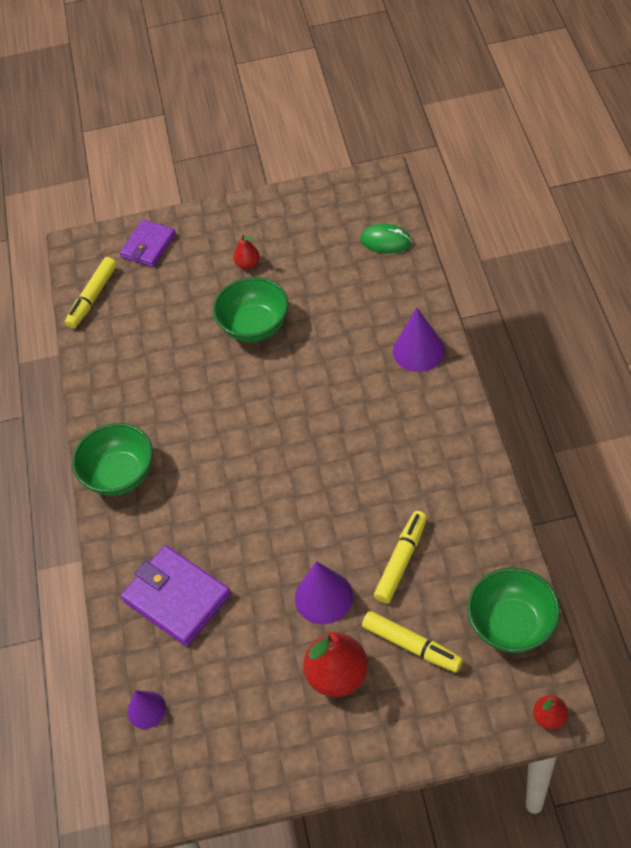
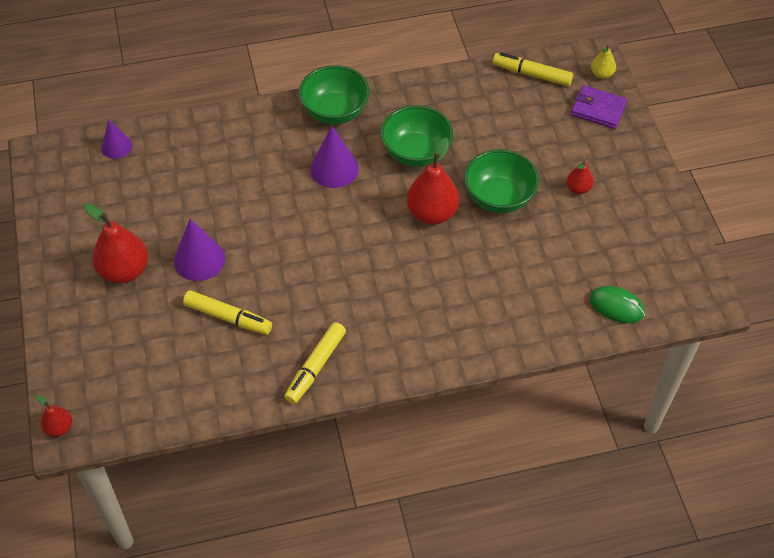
camera: 80 degrees right, 0 degrees up
purple wallet [121,545,231,646] -> none
green mouse [360,223,412,254] -> green mouse turned 75 degrees counterclockwise [590,286,645,323]
yellow marker [362,611,463,672] -> yellow marker moved to [284,322,346,404]
purple cone [393,307,445,372] -> purple cone moved to [310,126,359,188]
green bowl [467,568,560,653] -> green bowl moved to [380,105,453,167]
none -> red pear [407,137,459,225]
none -> yellow pear [591,45,616,79]

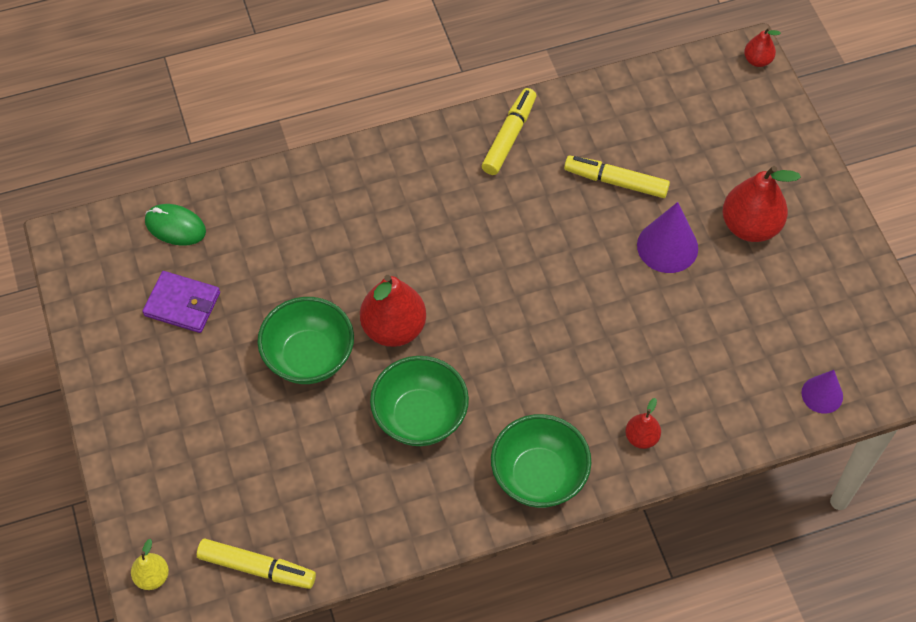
camera: 175 degrees right, 5 degrees up
purple cone [310,126,359,188] -> none
red pear [567,161,594,194] -> red pear moved to [625,398,661,449]
purple wallet [571,85,627,129] -> purple wallet moved to [142,271,220,333]

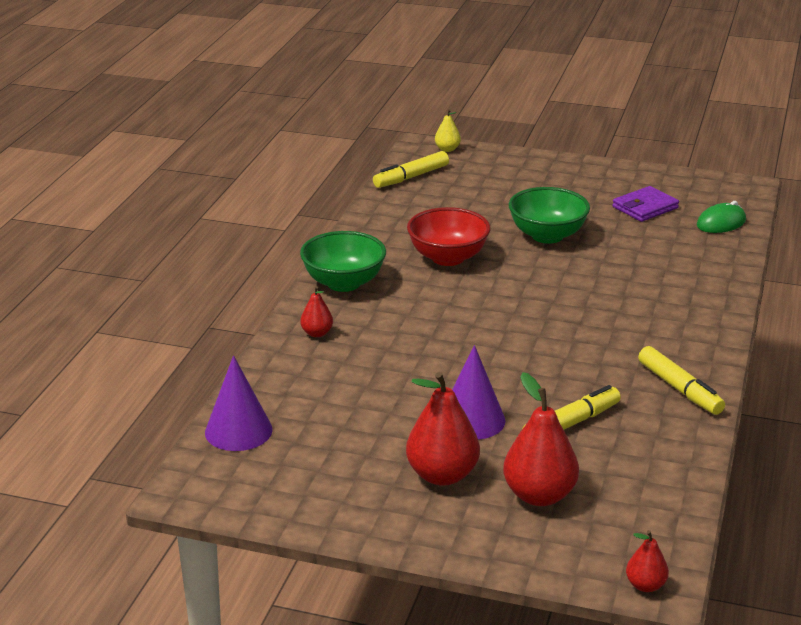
camera: 125 degrees right, 30 degrees down
red pear [360,275,426,347] -> red pear moved to [503,372,579,506]
green bowl [370,356,469,446] -> red bowl [407,207,491,266]
purple cone [801,370,843,414] -> purple cone [205,355,272,451], size x1.56

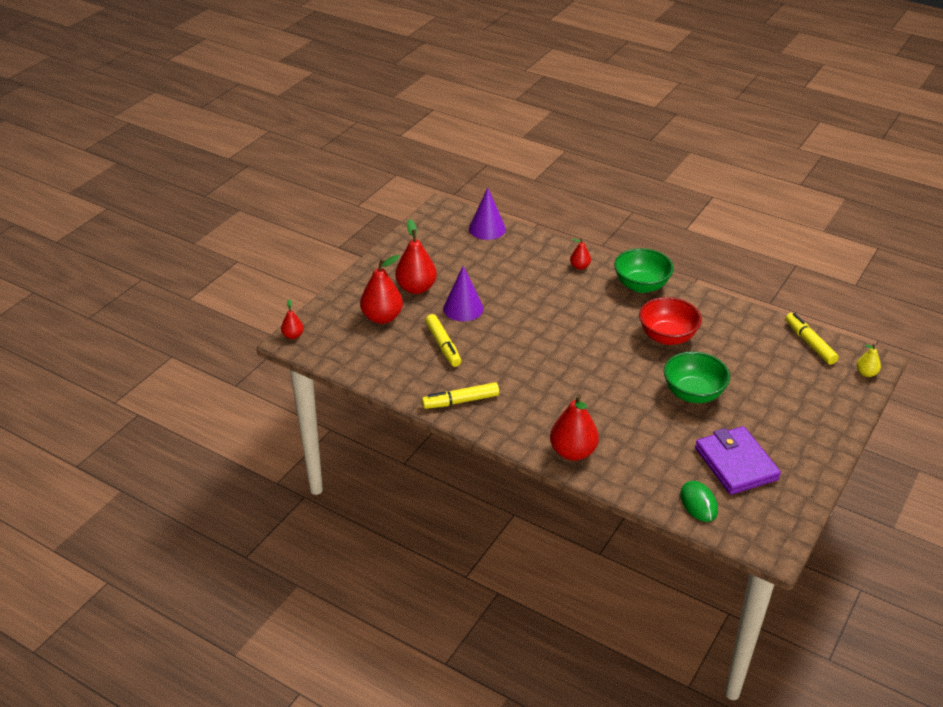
camera: 105 degrees right, 10 degrees up
purple wallet [612,186,679,222] -> purple wallet [695,426,781,495], size x1.50
none -> red pear [550,394,599,461]

